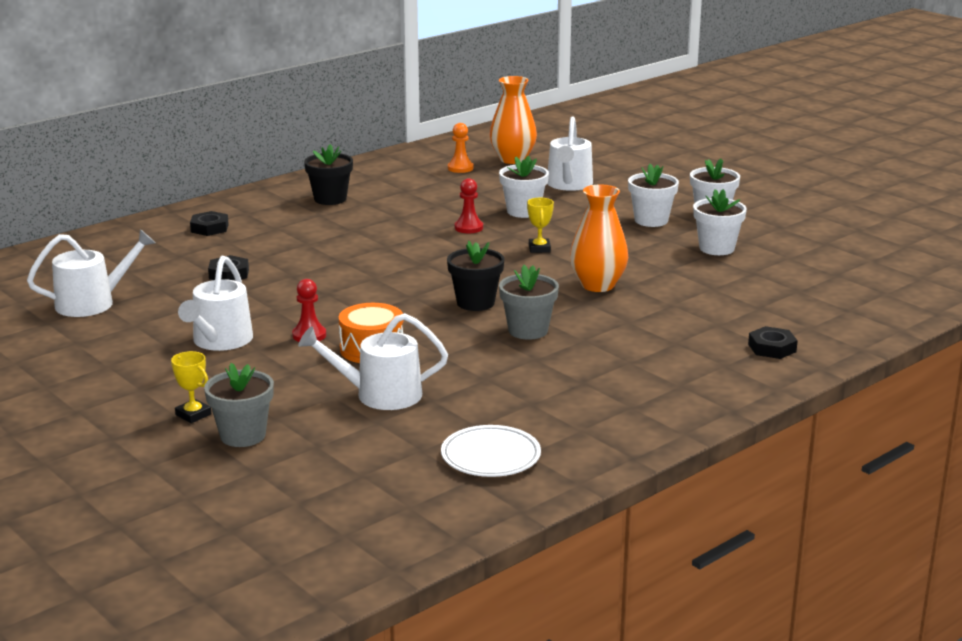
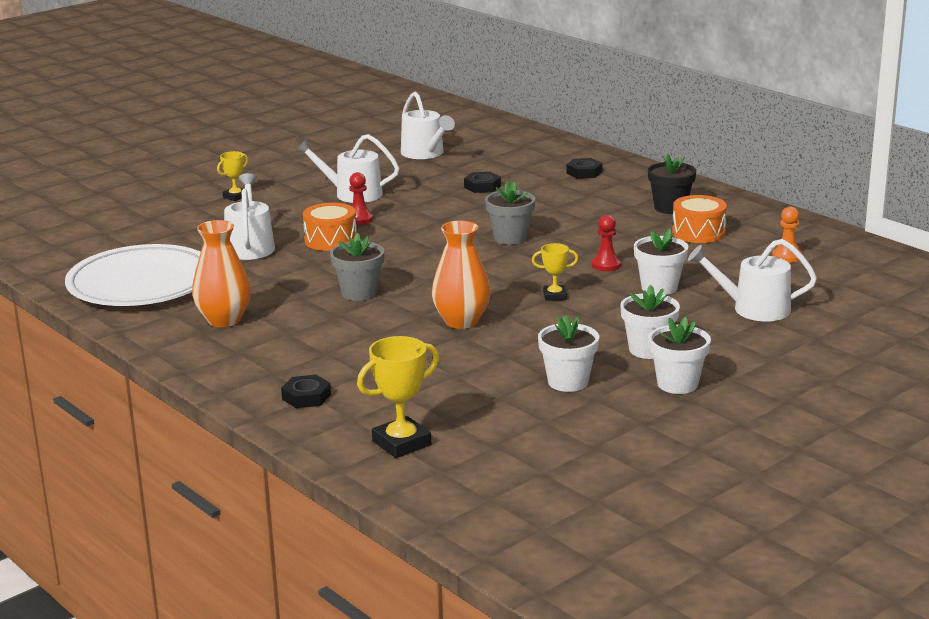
camera: 90 degrees right, 0 degrees up
grey flower pot [204,363,274,447] -> grey flower pot moved to [485,182,535,245]
white plate [441,425,541,477] -> white plate [65,244,201,306], size x1.94
black flower pot [447,240,504,311] -> none
orange vase [489,76,537,164] -> orange vase moved to [192,220,251,327]
none -> yellow trophy [357,336,439,458]
none -> orange drum [672,195,727,243]

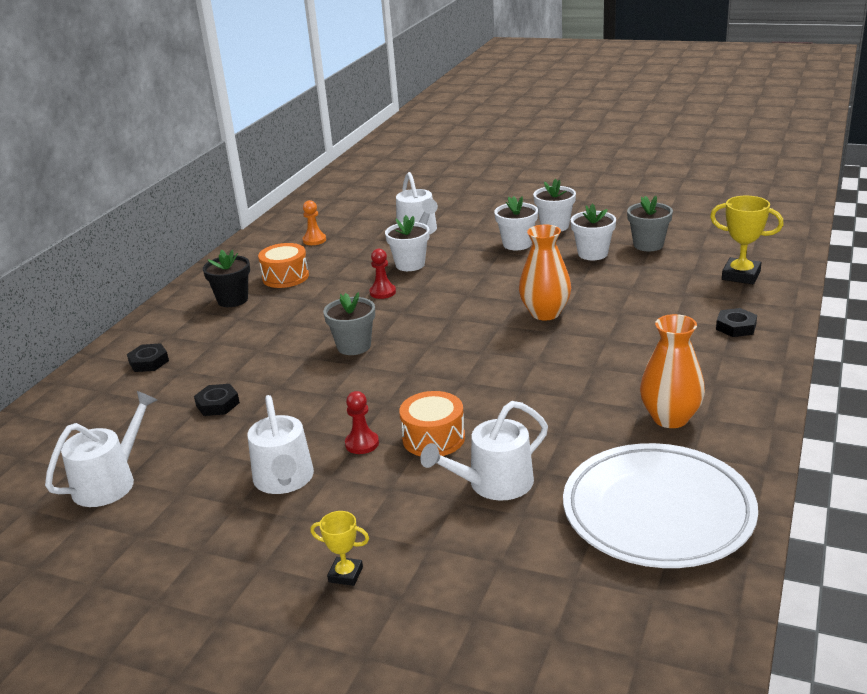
camera: 115 degrees left, 5 degrees up
grey flower pot [330,233,384,301] -> grey flower pot moved to [627,196,673,251]
yellow trophy [532,243,578,301] -> none

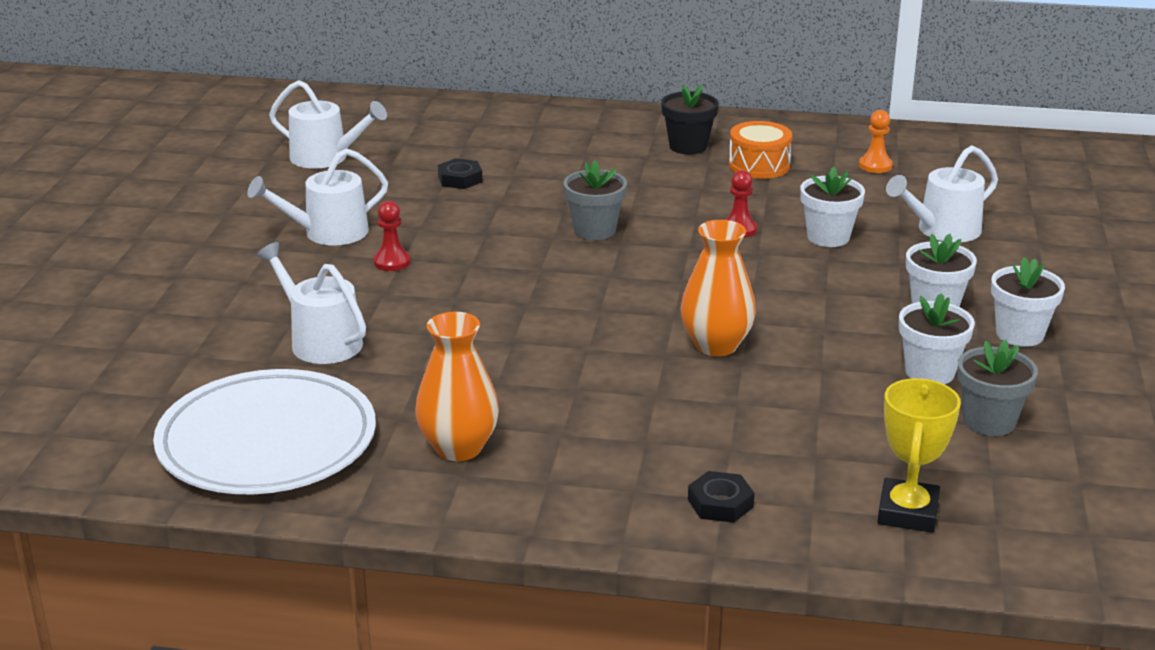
camera: 75 degrees right, 0 degrees up
black nut [127,343,169,372] -> none
yellow trophy [310,511,369,586] -> none
orange drum [399,391,465,456] -> none

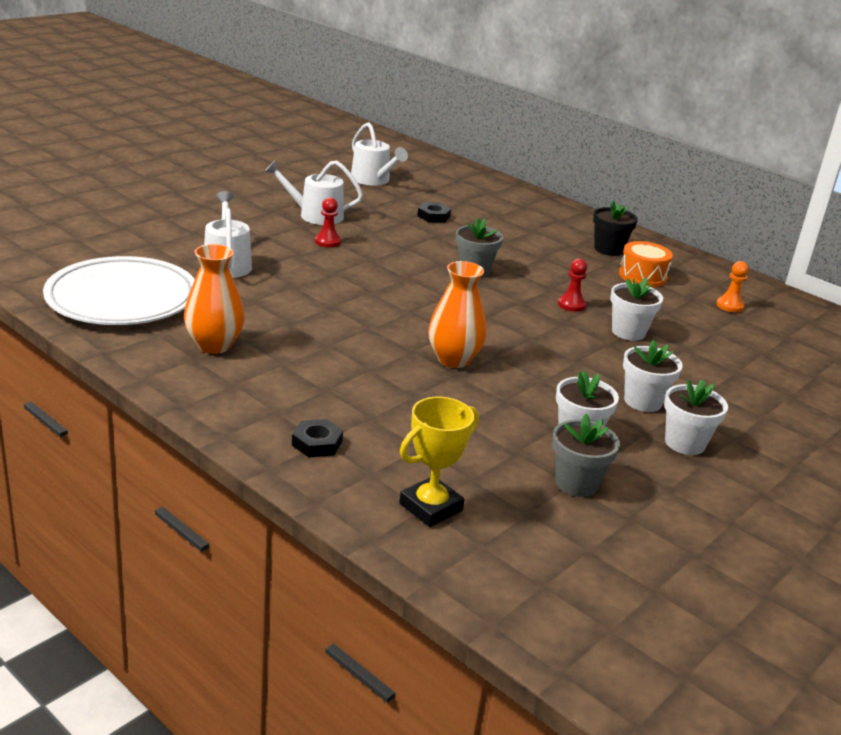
camera: 30 degrees right, 0 degrees up
white watering can [886,145,998,242] -> none

